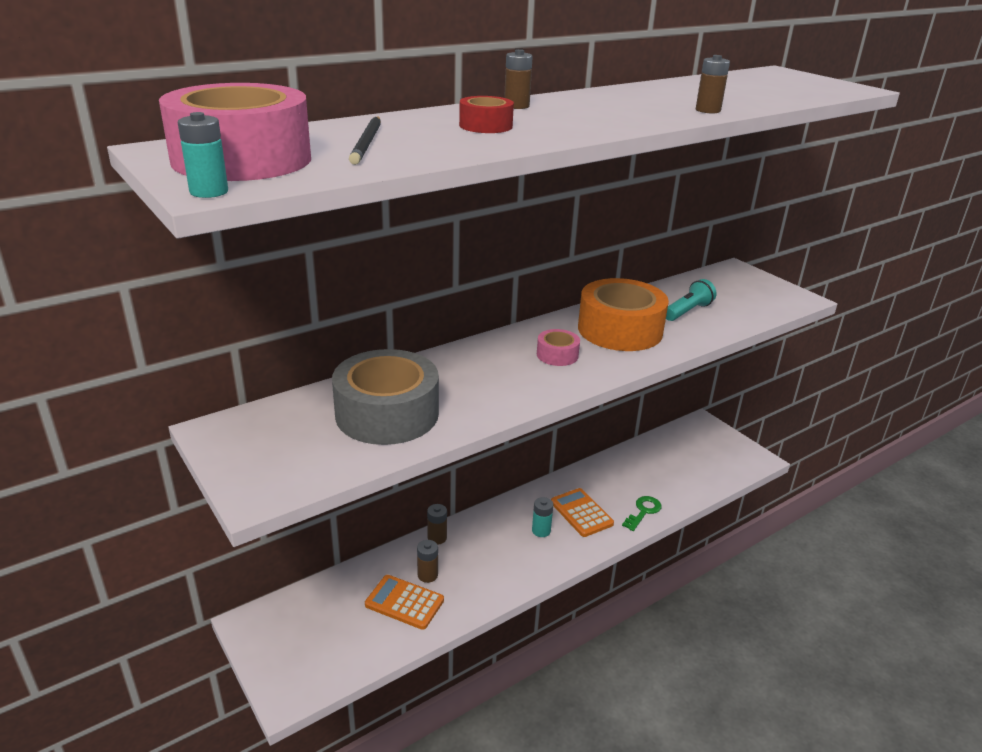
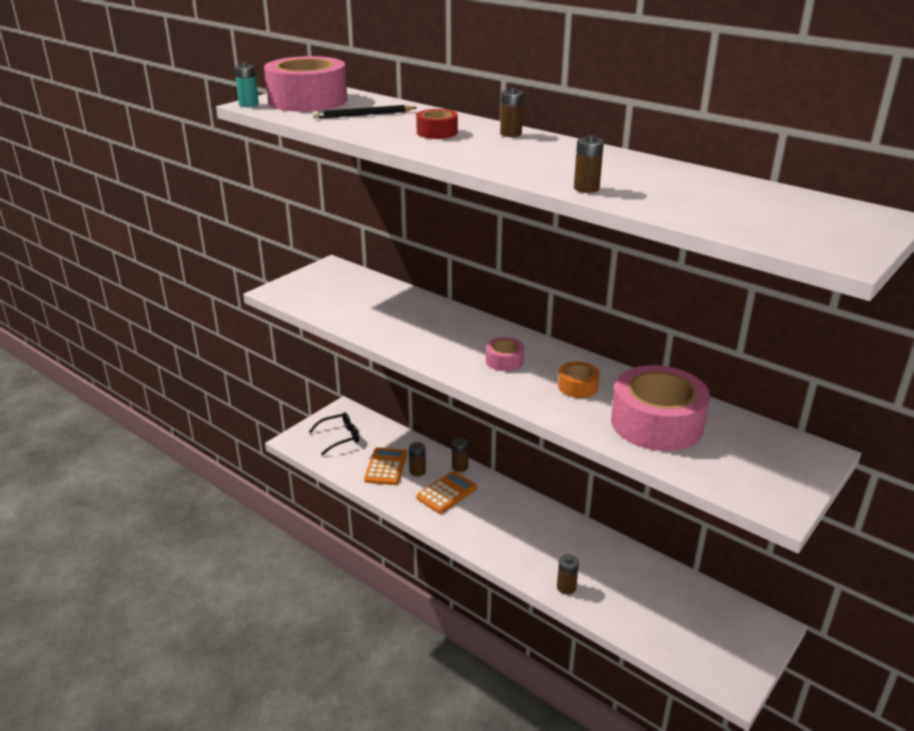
camera: 75 degrees right, 0 degrees up
grey tape [332,349,439,445] -> none
turquoise battery [532,497,553,537] -> none
orange calculator [551,488,614,537] -> orange calculator moved to [416,471,477,514]
orange tape [578,278,669,351] -> orange tape [558,362,600,398], size x0.47
green key [622,496,661,531] -> brown battery [557,554,579,595]
turquoise flashlight [666,279,717,321] -> pink tape [611,365,710,451]
none -> black glasses [309,412,359,455]

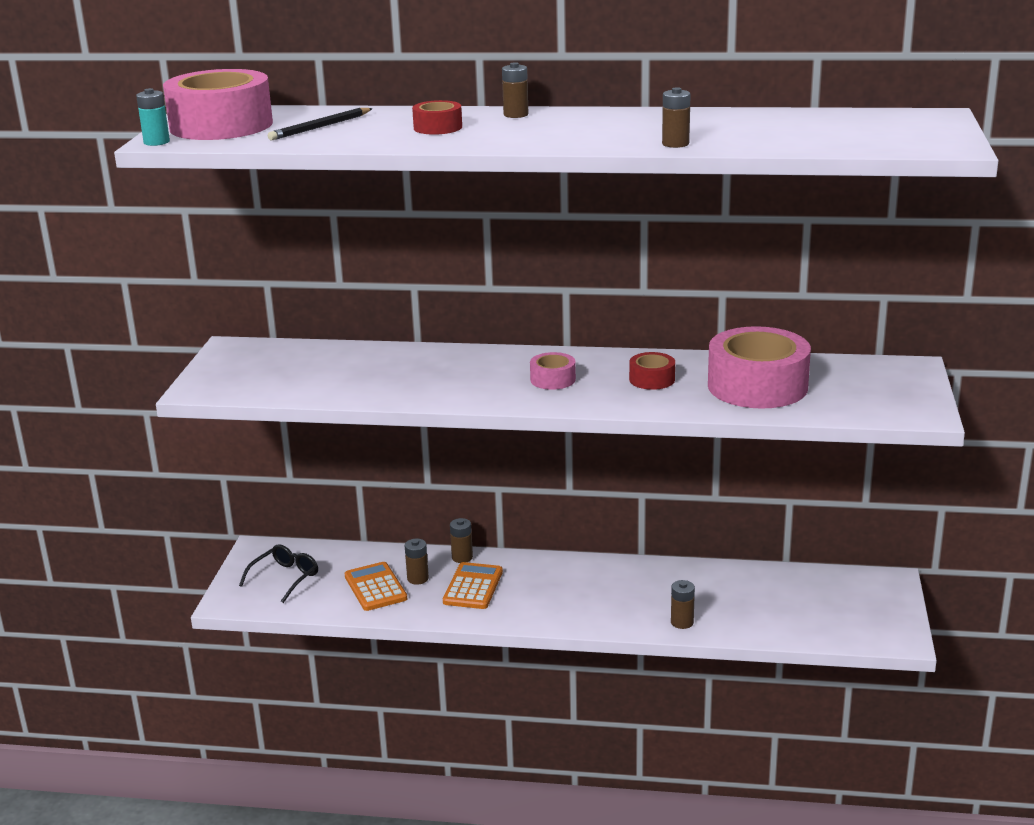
camera: 30 degrees left, 5 degrees down
orange tape [558,362,600,398] -> red tape [629,352,675,390]

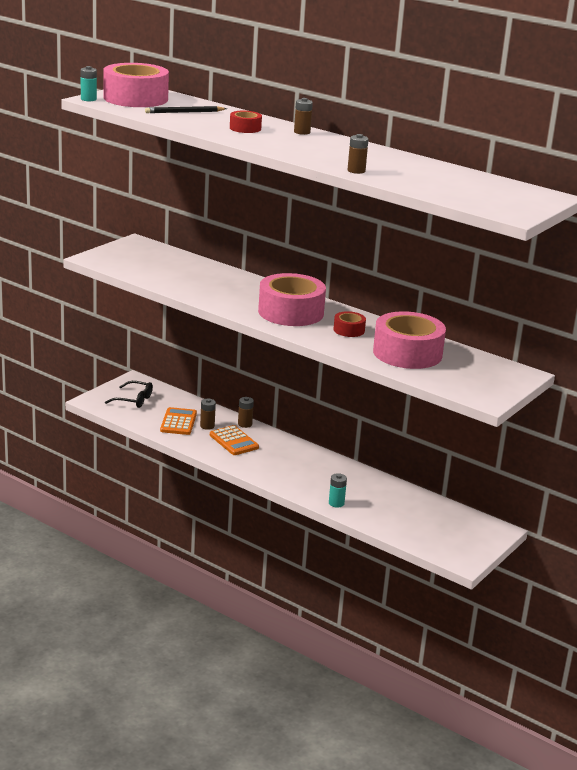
camera: 25 degrees right, 0 degrees up
black glasses [239,544,318,603] -> black glasses turned 45 degrees clockwise [105,381,153,408]
orange calculator [443,562,503,609] -> orange calculator turned 105 degrees clockwise [210,425,259,455]
pink tape [530,352,576,390] -> pink tape [258,273,326,326], size x2.15
brown battery [671,580,695,629] -> turquoise battery [329,473,347,508]

